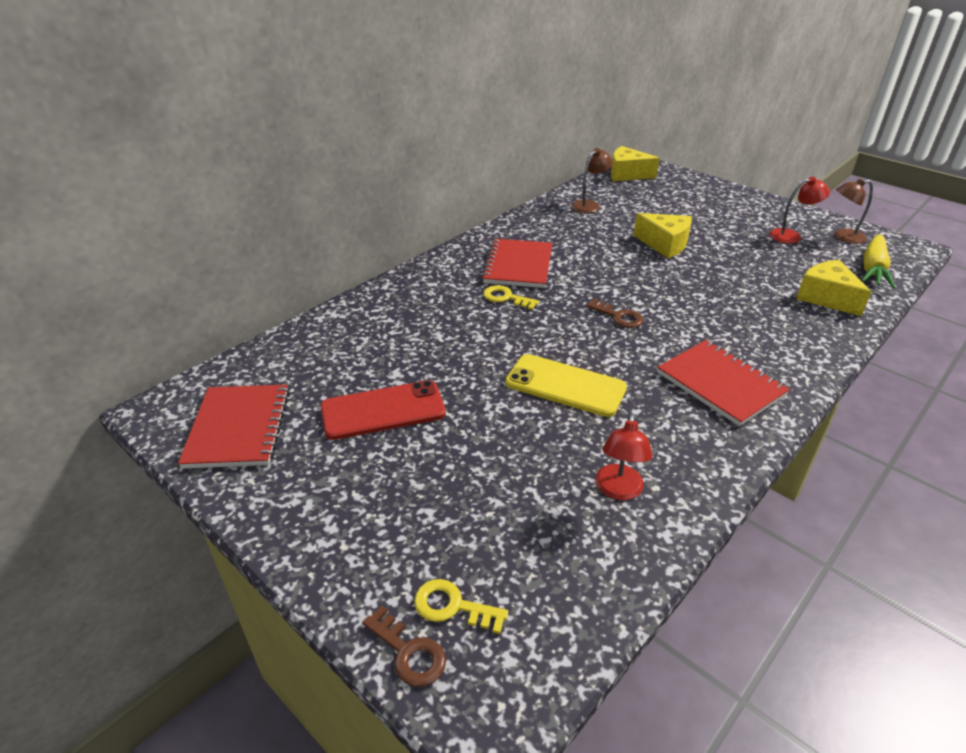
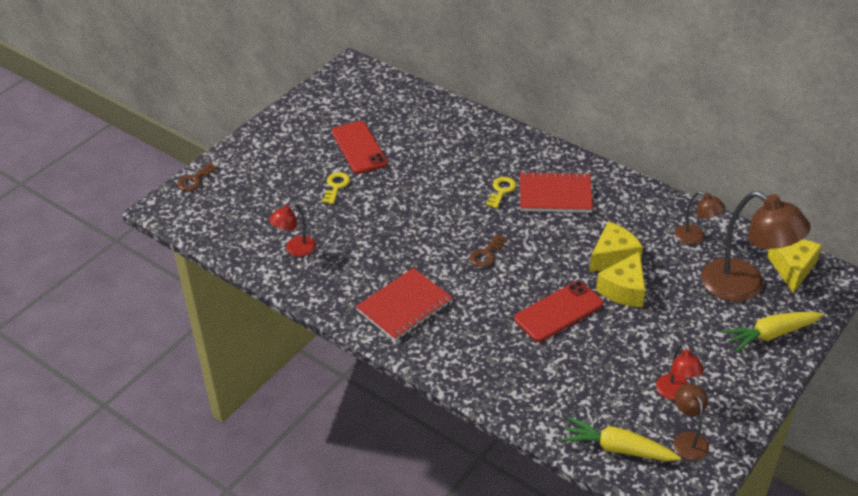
camera: 85 degrees right, 5 degrees up
red notebook [178,385,290,469] -> none
yellow key [414,579,508,634] -> yellow key moved to [322,172,350,204]
yellow phone [505,354,627,417] -> none
red lamp [595,413,653,500] -> red lamp turned 45 degrees counterclockwise [269,203,316,257]
yellow cheese [796,260,871,316] -> yellow cheese moved to [589,221,643,272]
none -> red phone [514,281,603,342]
none -> brown lamp [701,191,811,302]
none -> yellow carrot [722,312,824,352]

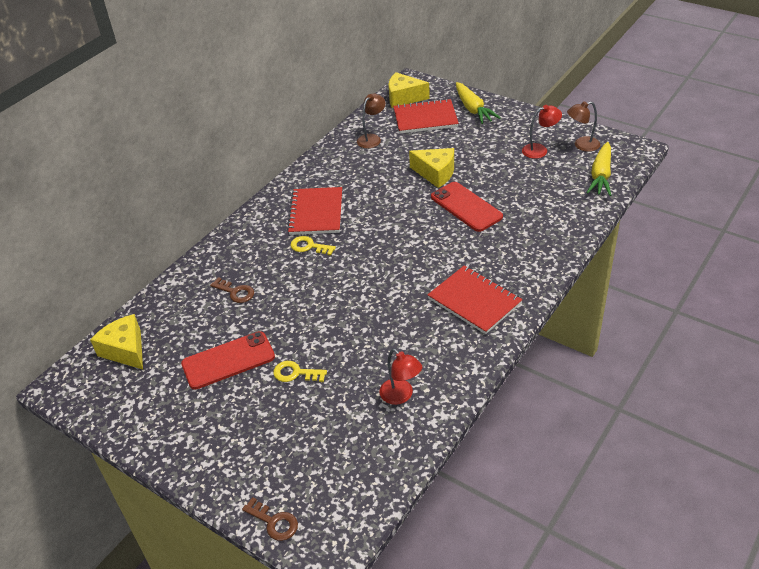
camera: 90 degrees left, 0 degrees up
brown key [470,234,508,267] -> brown key moved to [210,277,254,303]
yellow cheese [589,221,643,272] -> yellow cheese moved to [90,314,143,370]
brown lamp [701,191,811,302] -> red notebook [393,99,459,134]

